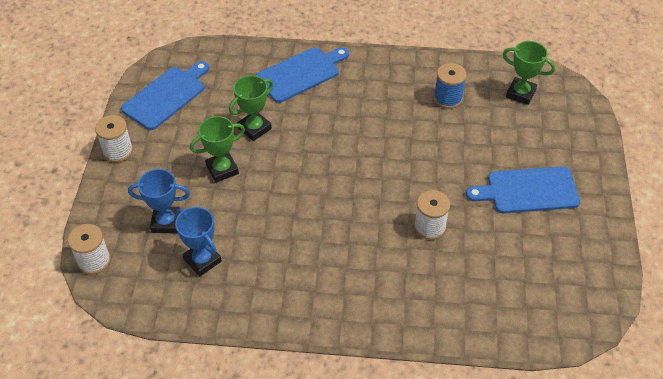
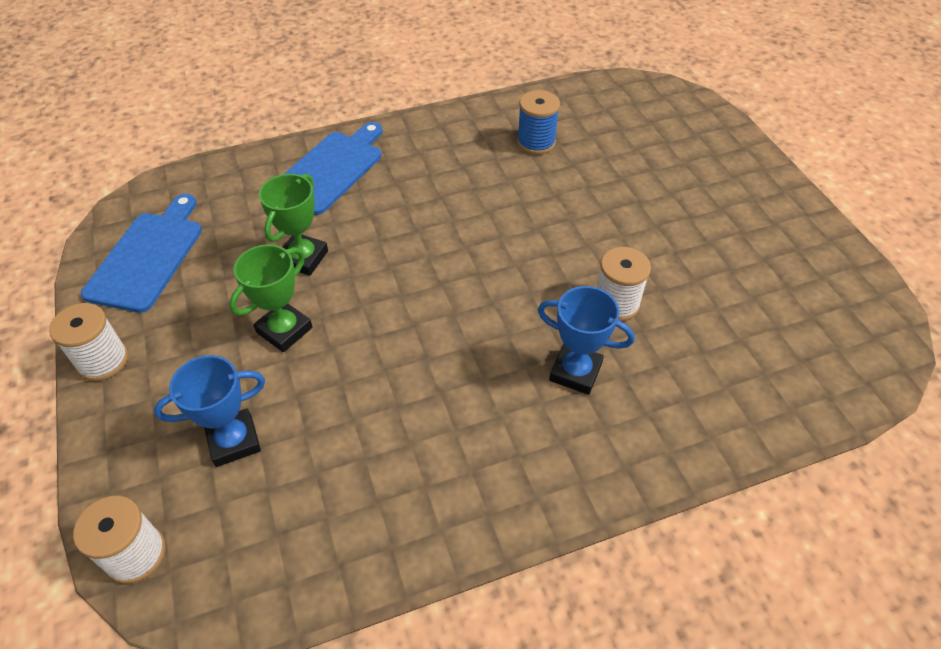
camera: 25 degrees left, 0 degrees up
blue trophy [175,207,222,277] -> blue trophy moved to [538,286,635,395]
blue cutting board [466,166,580,213] -> none
green trophy [503,41,555,105] -> none

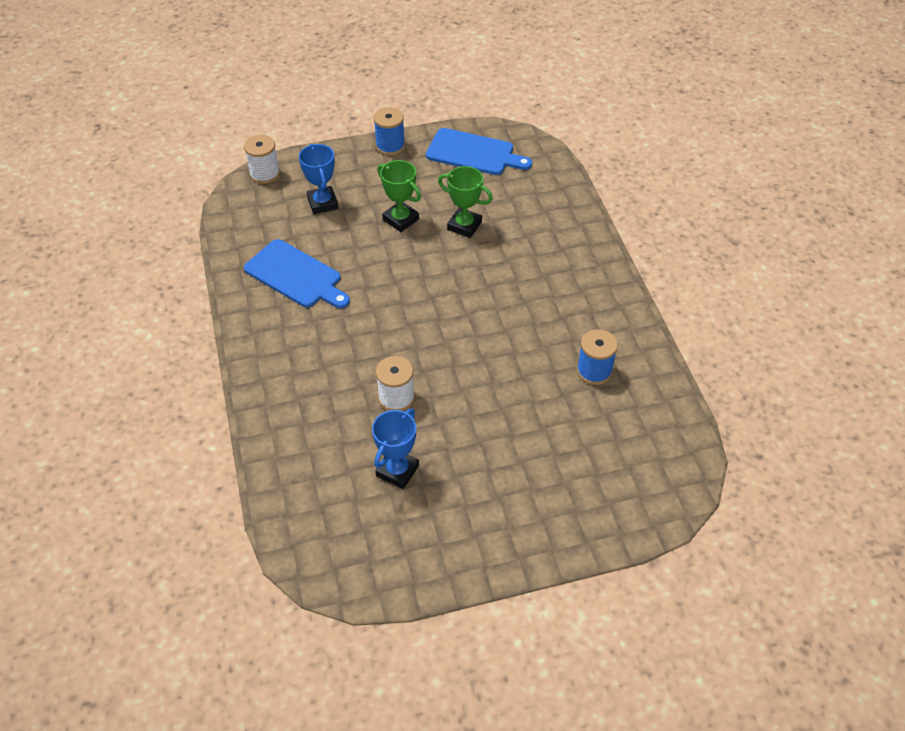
camera: 95 degrees right, 0 degrees up
white spool [49,303,128,381] -> blue spool [374,107,405,155]
blue cutting board [284,122,383,215] -> blue cutting board moved to [244,239,350,308]
blue trophy [538,286,635,395] -> blue trophy moved to [372,409,419,489]

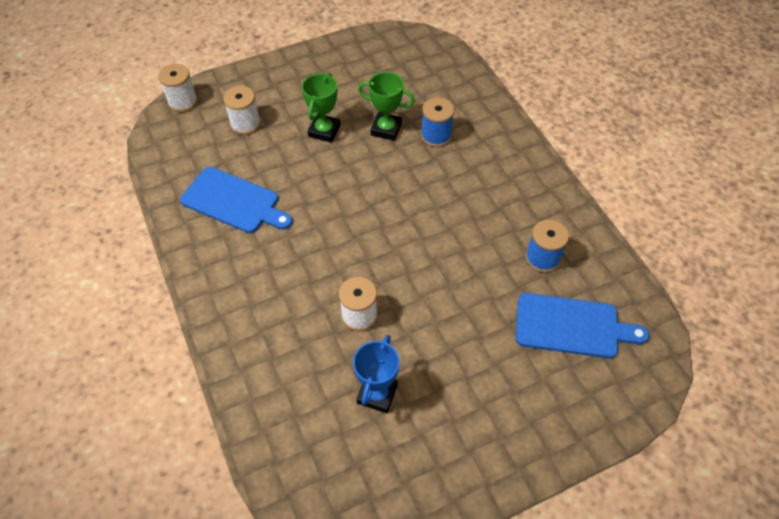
camera: 10 degrees left, 5 degrees up
blue trophy [299,144,338,214] -> white spool [223,86,261,135]
blue spool [374,107,405,155] -> blue spool moved to [421,98,454,147]
green trophy [377,160,421,232] -> green trophy turned 75 degrees clockwise [302,73,341,143]
blue cutting board [426,128,532,175] -> blue cutting board moved to [516,293,649,358]

